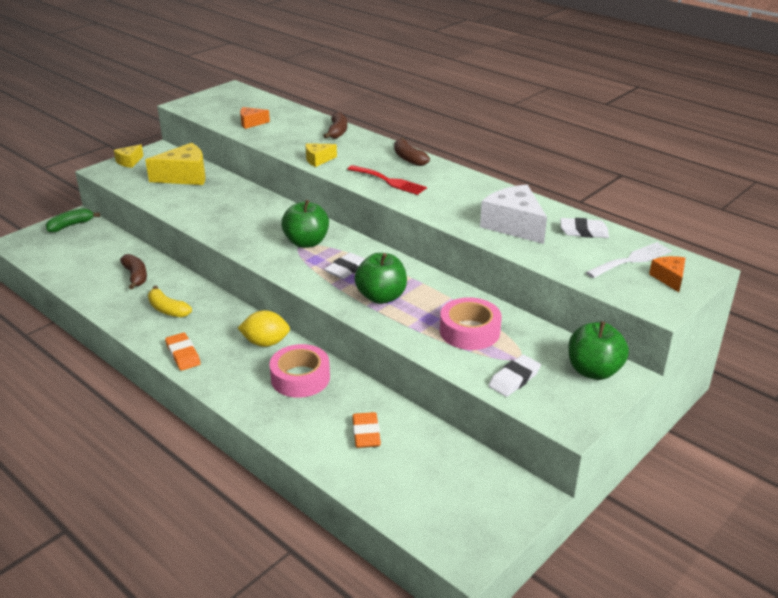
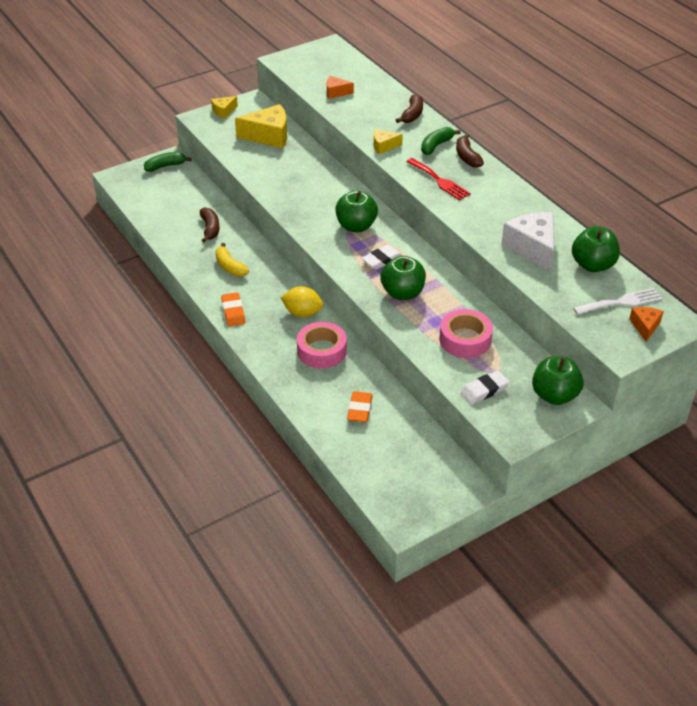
camera: 15 degrees right, 10 degrees up
white eraser [560,218,609,238] -> green apple [572,226,620,272]
none -> green banana [421,127,461,155]

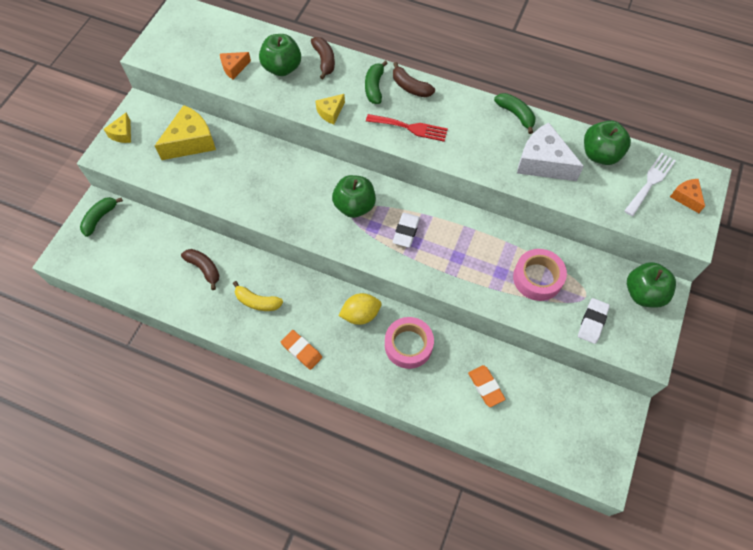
camera: 35 degrees left, 20 degrees up
green apple [380,256,426,300] -> green apple moved to [259,34,301,76]
none -> green banana [494,93,536,134]

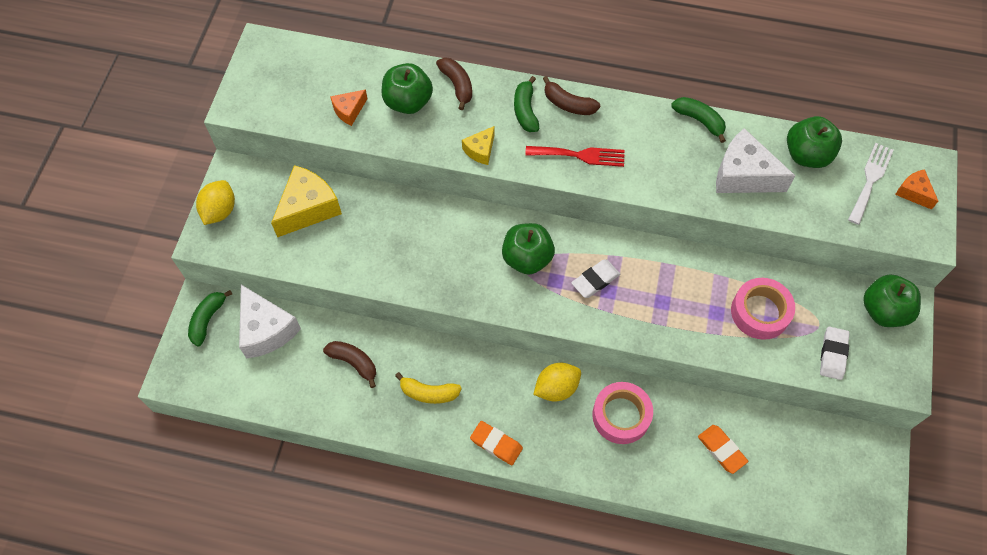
camera: 10 degrees left, 0 degrees up
yellow cheese [104,113,131,143] -> yellow lemon [196,180,235,225]
white eraser [393,213,420,247] -> white eraser turned 45 degrees clockwise [571,260,620,298]
none -> white cheese [239,285,301,359]

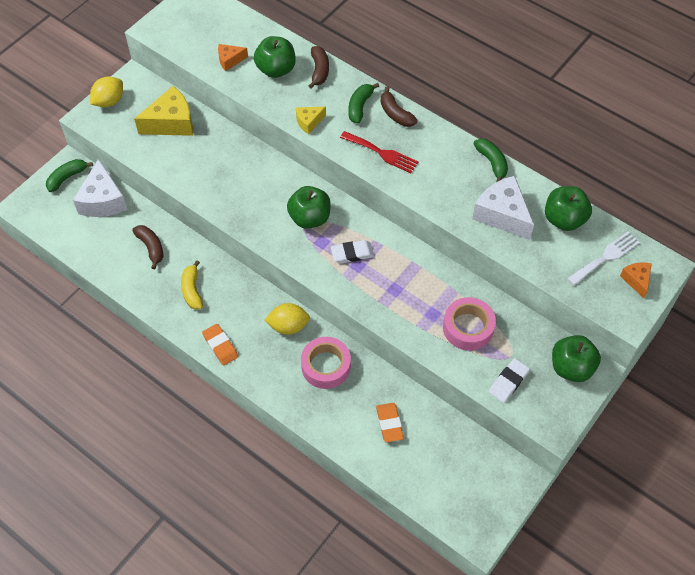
camera: 25 degrees right, 5 degrees down
yellow banana [395,372,462,404] -> yellow banana turned 45 degrees clockwise [181,260,203,310]

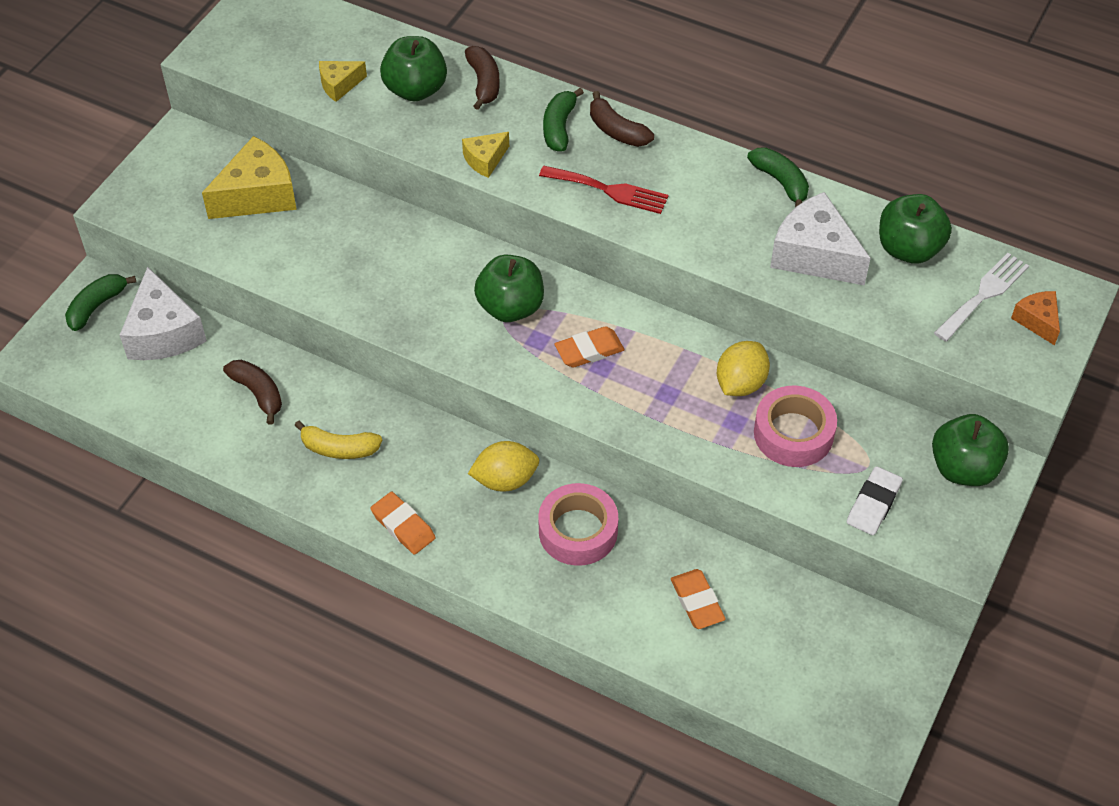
camera: 10 degrees left, 5 degrees down
yellow lemon [90,76,123,107] -> yellow lemon moved to [717,341,770,396]
yellow banana [181,260,203,310] -> yellow banana turned 60 degrees counterclockwise [294,421,382,459]
orange cheese [218,44,248,71] -> yellow cheese [319,61,367,102]
white eraser [331,240,374,264] -> orange eraser [555,326,624,368]

